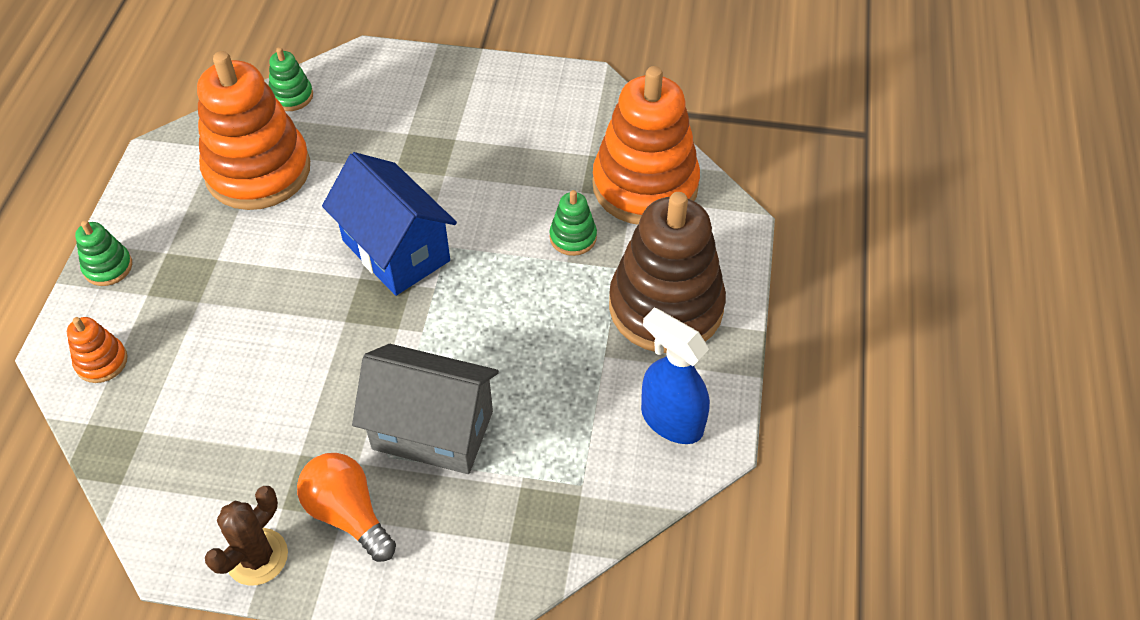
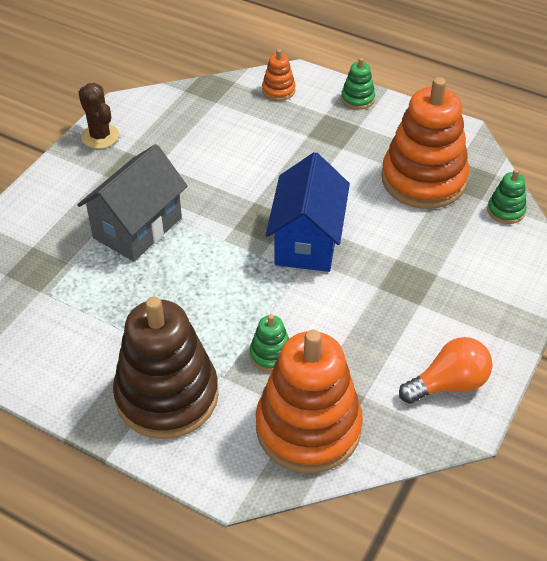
camera: 110 degrees right, 5 degrees down
orange light bulb [297,453,396,562] -> orange light bulb moved to [399,337,492,404]
blue house [322,152,457,296] -> blue house turned 60 degrees counterclockwise [266,152,350,272]
blue spray bottle [641,308,710,444] -> none

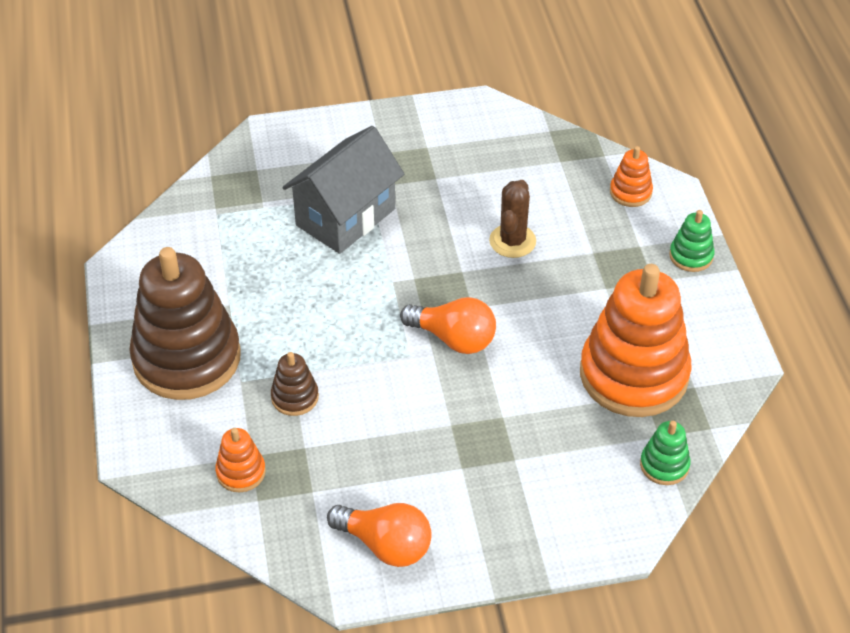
camera: 50 degrees right, 0 degrees up
grey house [77,144,188,261] -> grey house turned 45 degrees counterclockwise [282,126,404,254]
brown cactus [78,83,119,149] -> brown cactus moved to [489,180,536,258]
green stacking toy [250,314,289,372] -> brown stacking toy [271,352,319,416]
orange stacking toy [256,330,363,473] -> orange stacking toy [215,428,266,492], size x0.43
blue house [266,152,350,272] -> orange light bulb [400,297,496,354]

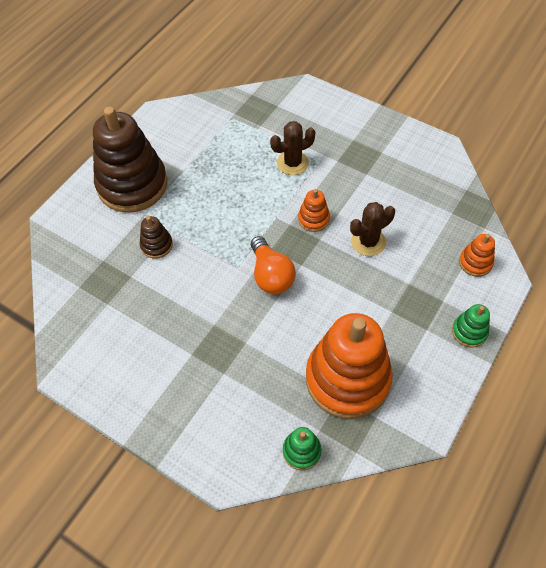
camera: 45 degrees right, 10 degrees up
orange stacking toy [215,428,266,492] -> orange stacking toy moved to [298,189,330,232]
grey house [282,126,404,254] -> brown cactus [270,121,315,175]
orange light bulb [327,503,432,567] -> none

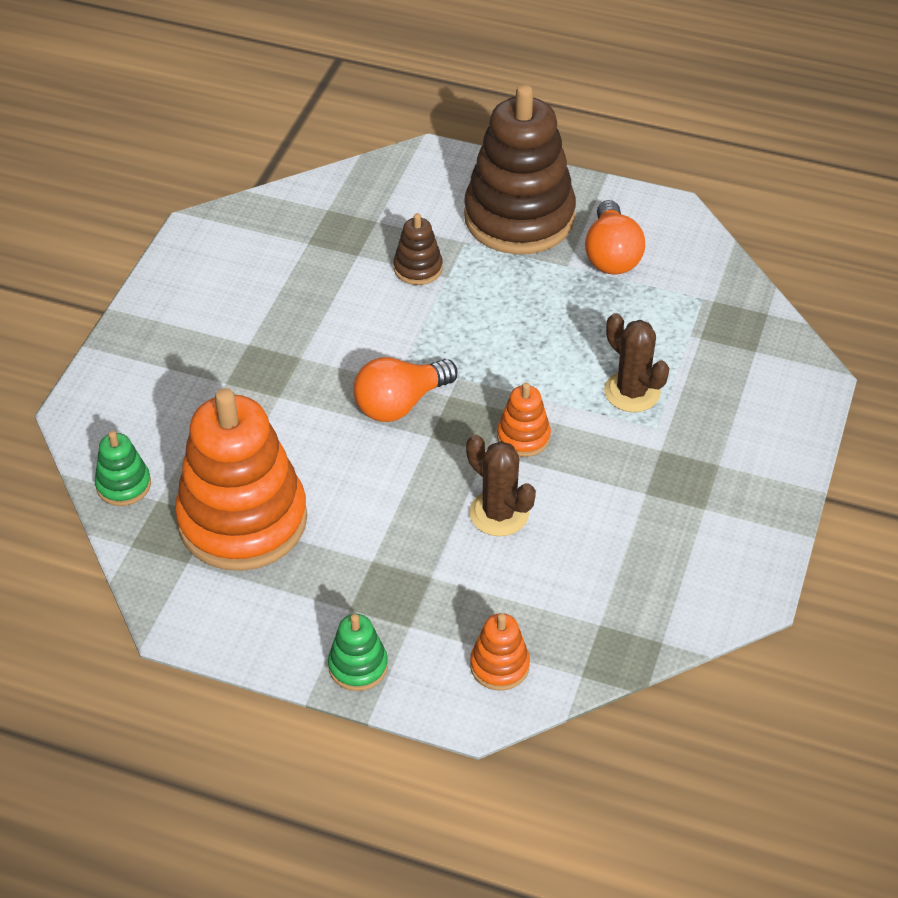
camera: 75 degrees right, 10 degrees down
none -> orange light bulb [585,200,645,275]

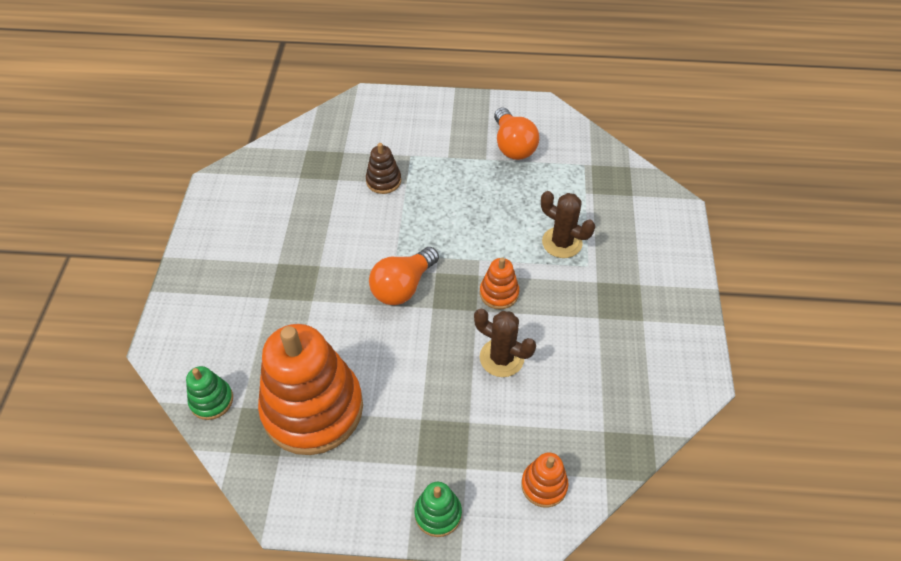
camera: 15 degrees left, 5 degrees up
brown stacking toy [464,84,576,254] -> none

